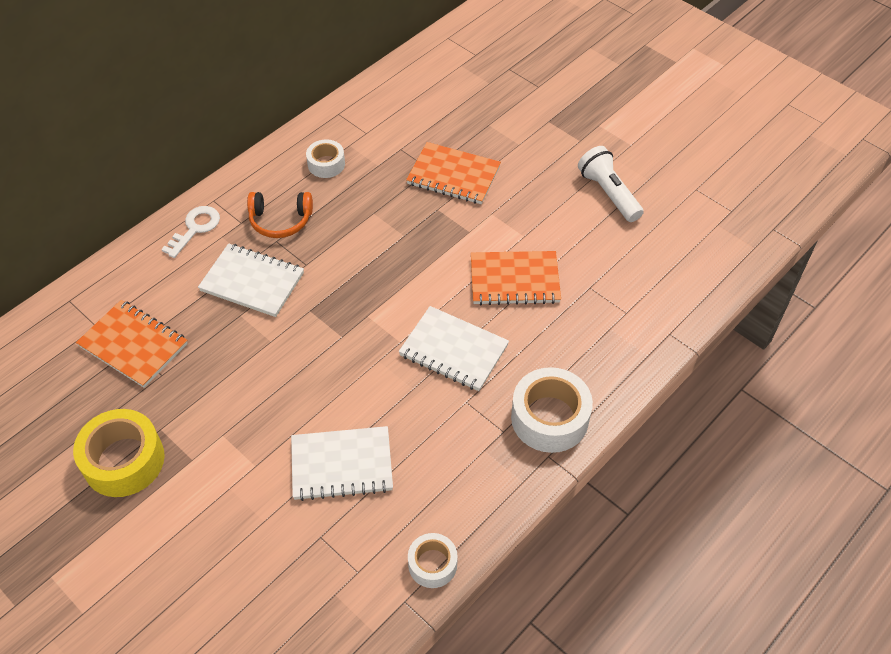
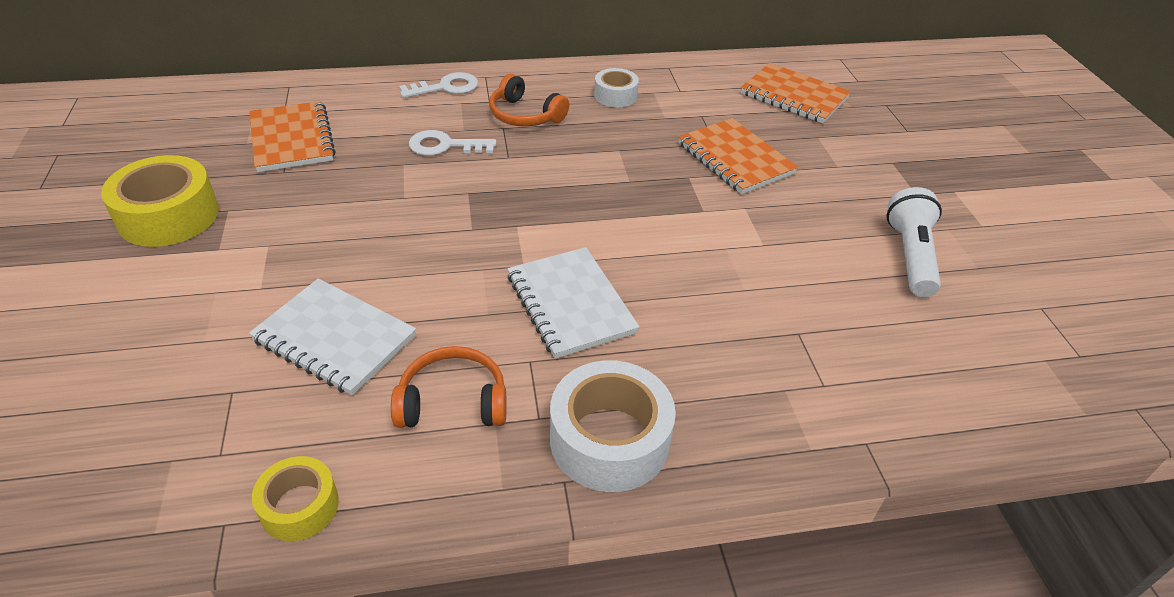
camera: 35 degrees right, 10 degrees down
white notebook [198,243,304,317] -> white key [409,130,496,156]
white tape [408,533,458,588] -> yellow tape [252,456,339,541]
orange notebook [471,251,561,305] -> orange notebook moved to [741,63,851,123]
none -> orange headphones [391,346,506,428]

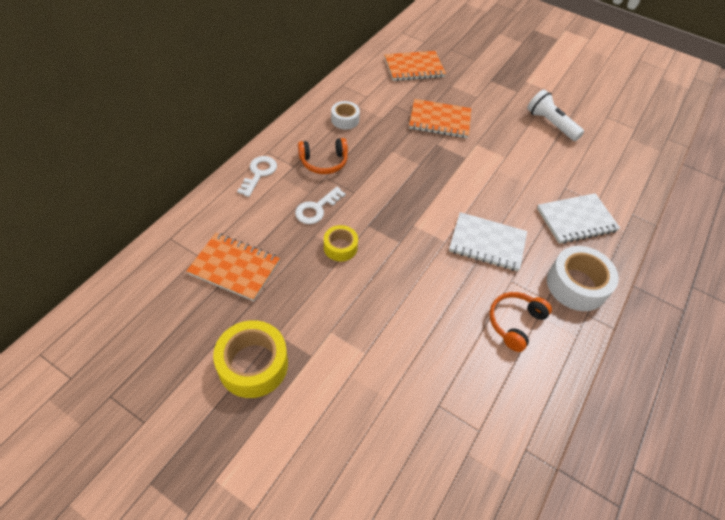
camera: 50 degrees left, 10 degrees up
white notebook [249,278,416,395] -> white notebook moved to [537,193,620,244]
yellow tape [252,456,339,541] -> yellow tape moved to [324,225,358,261]

